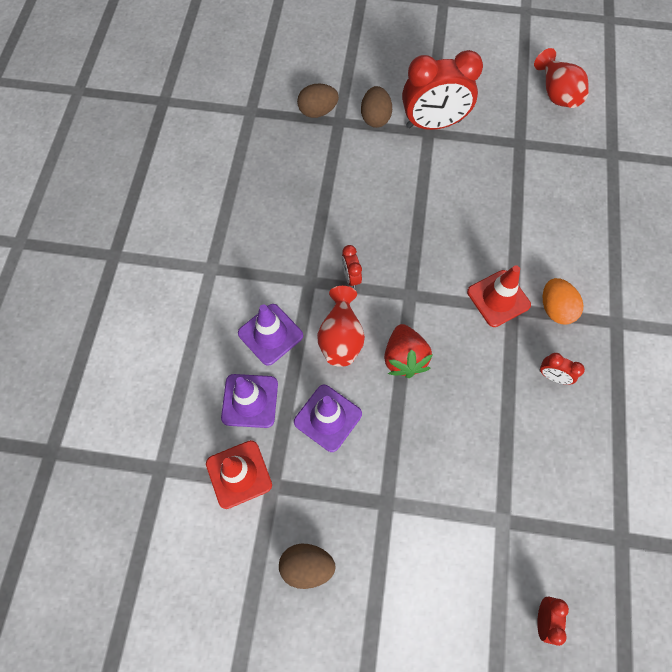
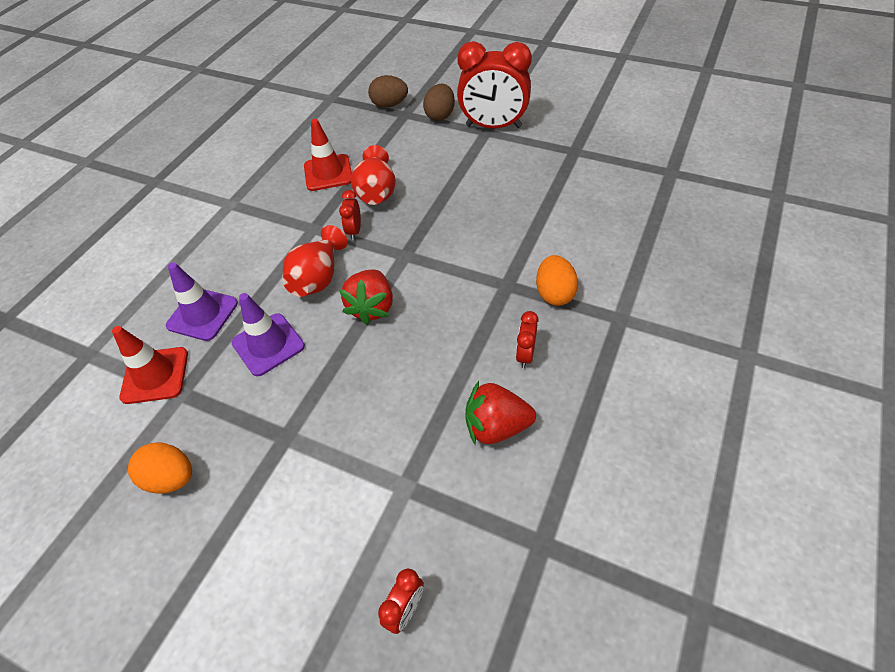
camera: 20 degrees right, 15 degrees down
purple traffic cone [238,304,303,366] -> none
brown egg [279,544,336,589] -> orange egg [128,443,192,494]
red traffic cone [467,265,531,327] -> red traffic cone moved to [304,119,352,191]
red vase [534,48,589,108] -> red vase moved to [351,145,396,205]
red clock [539,353,585,385] -> red clock turned 60 degrees clockwise [516,311,539,368]
none -> red strawberry [465,381,536,445]

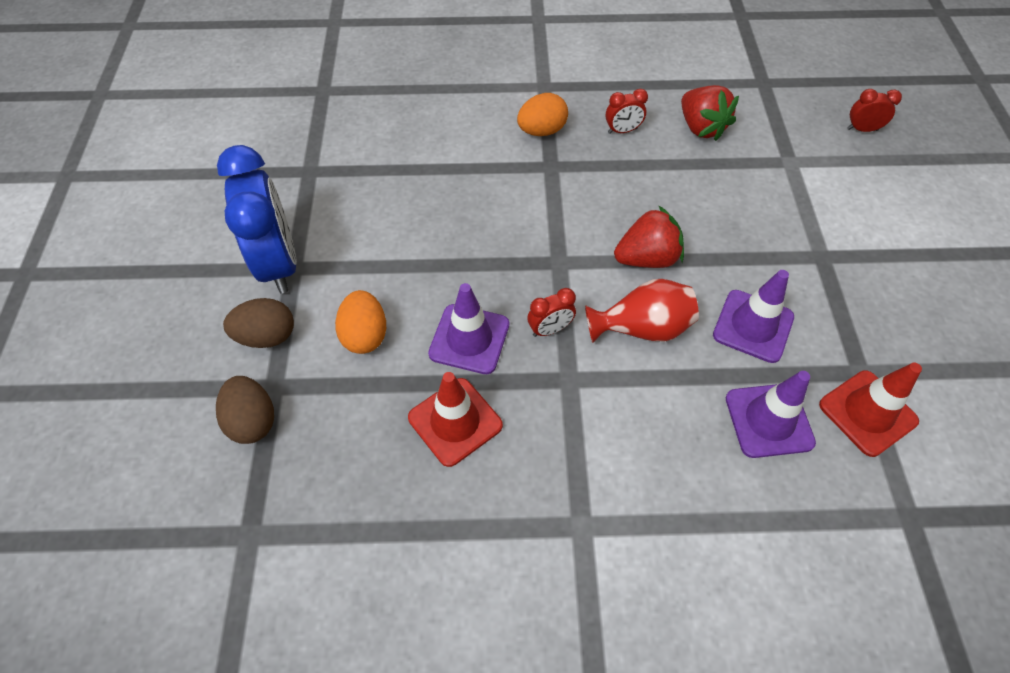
camera: 120 degrees left, 5 degrees up
orange egg [128,443,192,494] -> orange egg moved to [335,290,386,354]
red vase [351,145,396,205] -> purple traffic cone [428,283,509,374]
red clock [457,41,532,128] -> blue clock [217,145,297,294]

